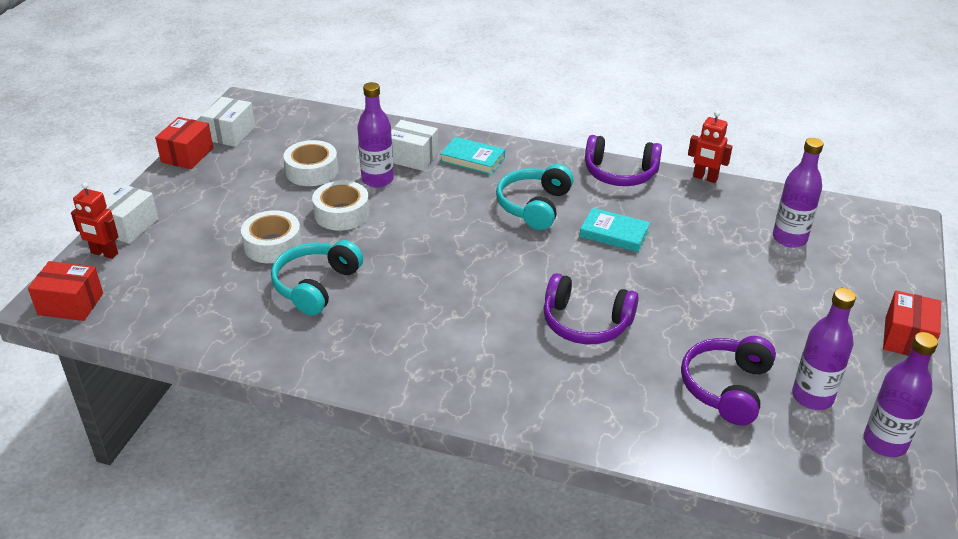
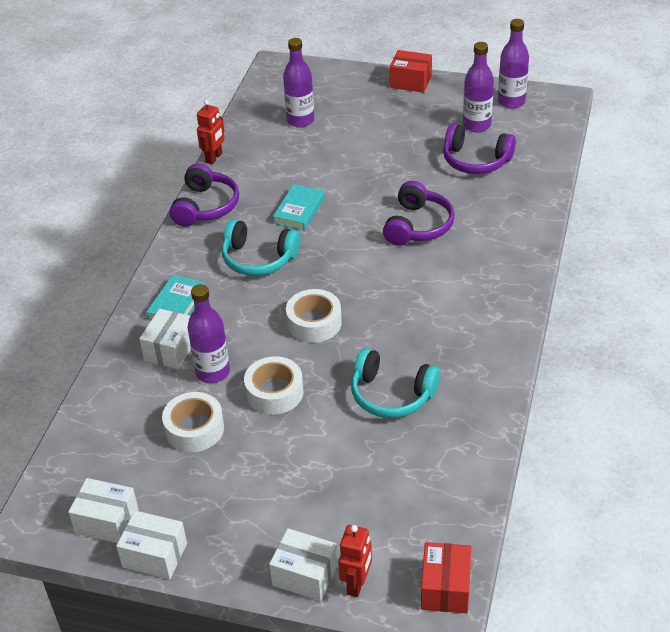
camera: 90 degrees left, 5 degrees up
red box [155,117,213,169] -> white box [116,510,187,579]
white tape [241,210,302,263] -> white tape moved to [286,289,342,343]

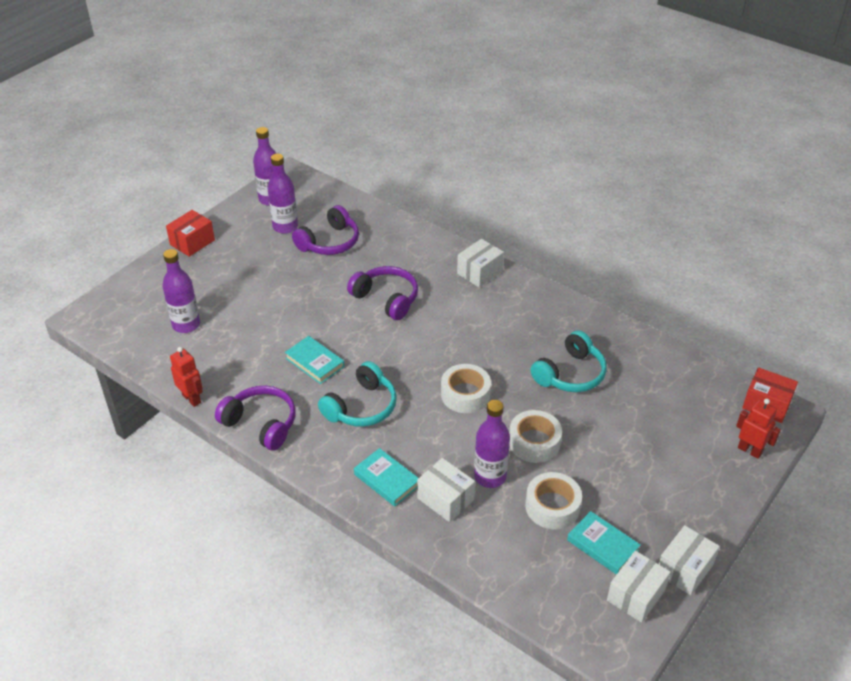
camera: 70 degrees left, 0 degrees up
white box [269,528,338,601] -> white box moved to [457,239,504,288]
none -> turquoise book [567,511,641,575]

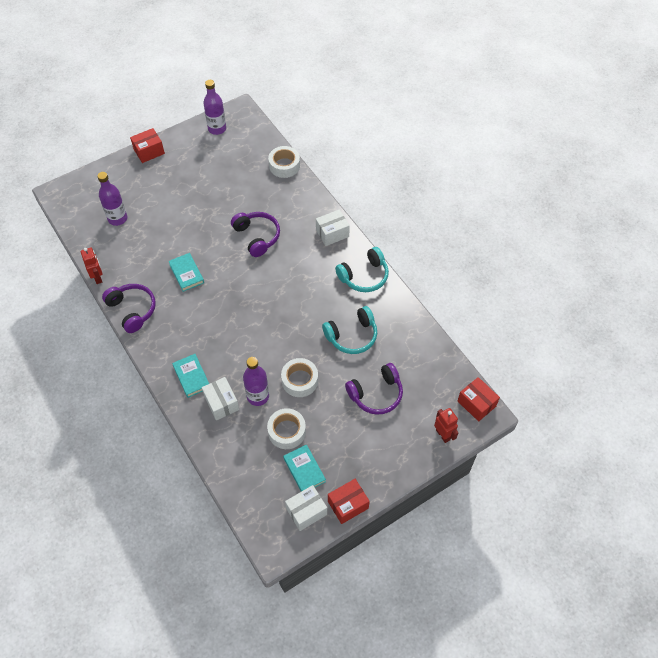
camera: 20 degrees right, 15 degrees up
purple bottle [267,154,298,234] -> none
purple headphones [292,205,359,255] -> purple headphones moved to [345,363,403,415]
turquoise headphones [318,361,397,427] -> turquoise headphones moved to [335,247,389,292]
white tape [441,364,491,413] -> white tape moved to [268,146,300,178]
white box [659,525,720,595] -> red box [328,479,370,524]

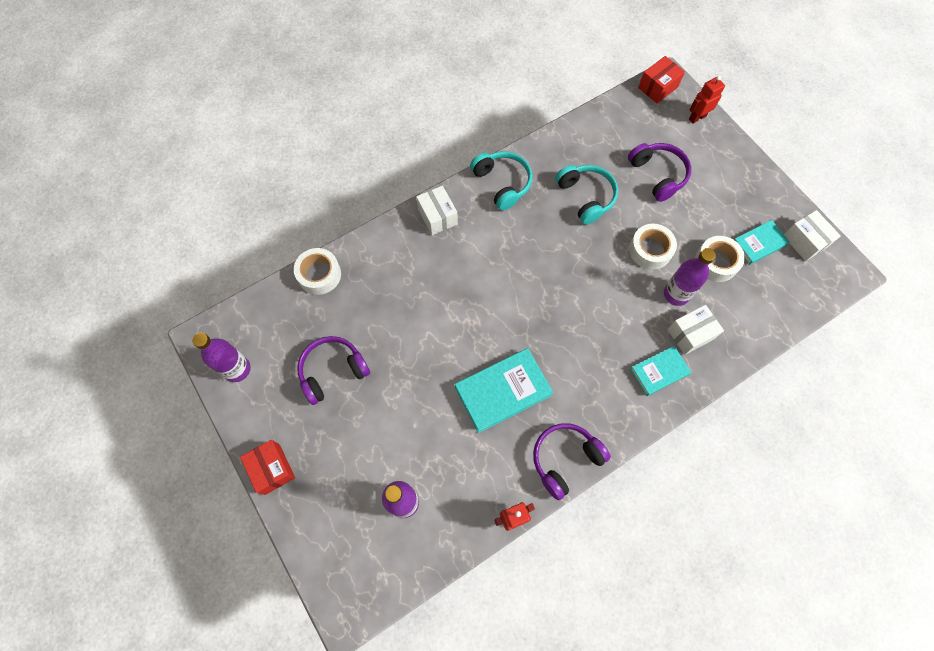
camera: 90 degrees left, 10 degrees up
turquoise book [168,253,204,292] -> turquoise book [455,348,553,433], size x1.64
purple headphones [231,212,280,257] -> purple headphones moved to [297,336,370,405]
red box [328,479,370,524] -> none

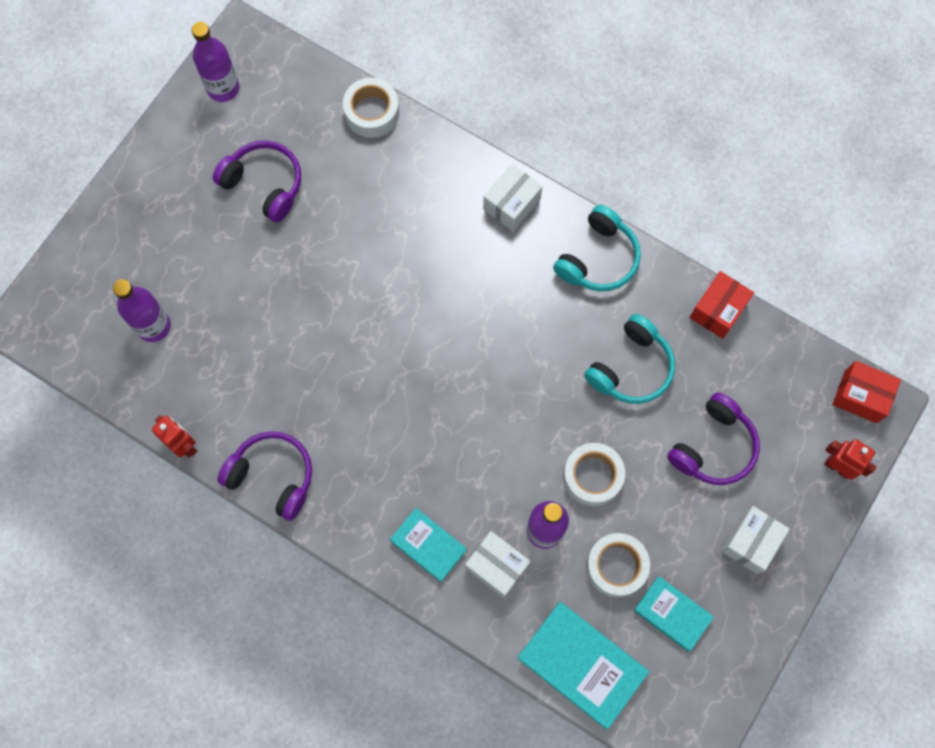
camera: 65 degrees right, 5 degrees up
red box [240,440,295,495] -> red box moved to [690,271,754,339]
turquoise book [455,348,553,433] -> turquoise book moved to [517,602,649,729]
white box [784,210,841,261] -> white box moved to [721,506,790,574]

